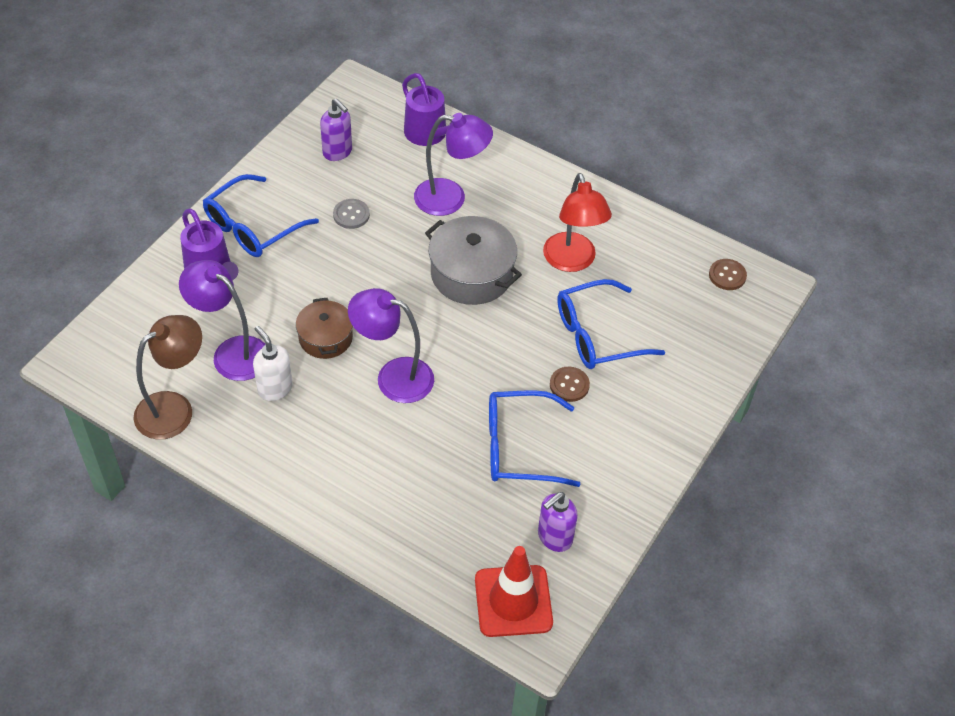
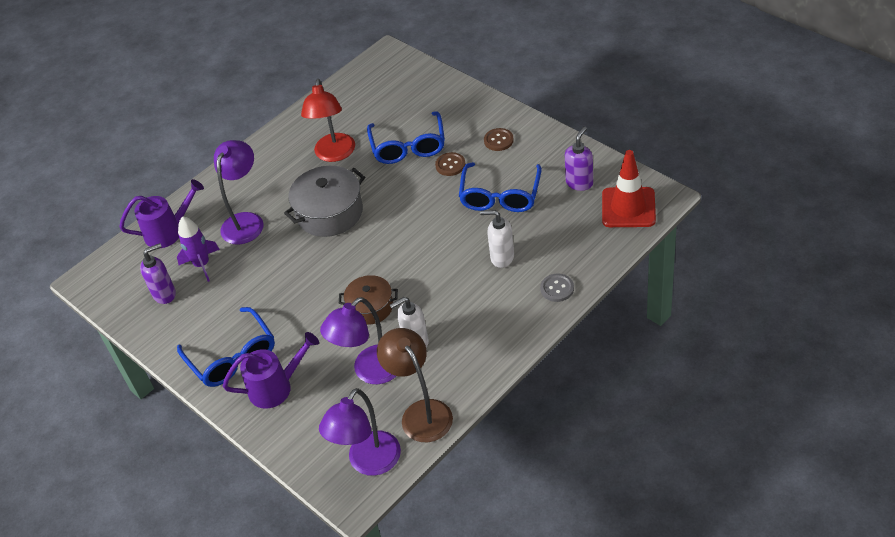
camera: 70 degrees left, 5 degrees down
grey button [333,199,370,229] -> grey button moved to [540,274,574,302]
purple lamp [348,288,434,403] -> purple lamp moved to [319,388,401,476]
purple soap dispenser [538,492,578,552] -> purple soap dispenser turned 120 degrees counterclockwise [565,127,593,191]
red lamp [543,173,612,272] -> red lamp turned 90 degrees clockwise [301,79,355,162]
brown button [709,259,747,290] -> brown button moved to [484,128,514,151]
none -> purple rocket [177,216,220,282]
none -> white soap dispenser [480,210,514,268]

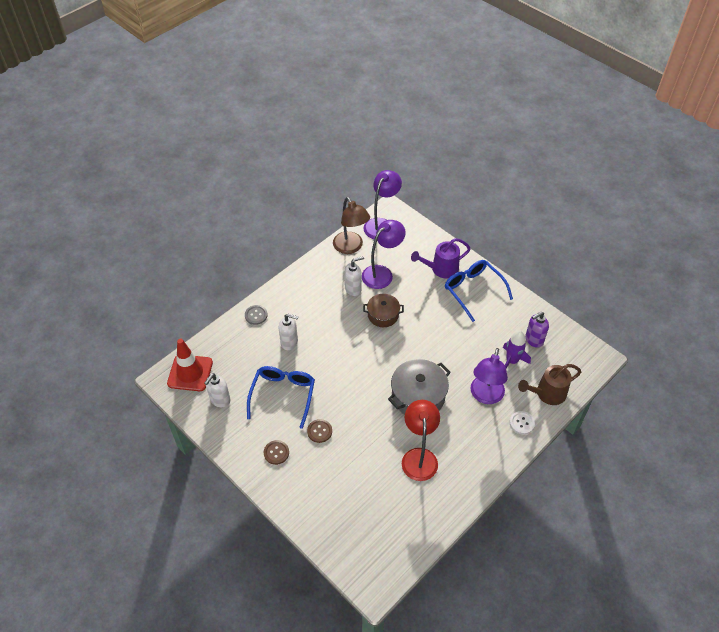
camera: 175 degrees right, 5 degrees up
purple watering can [119,179,204,248] -> brown watering can [518,364,581,405]
blue glasses [367,111,445,164] -> none
purple soap dispenser [565,127,593,191] -> white soap dispenser [204,373,231,407]
none -> white button [510,411,535,435]

